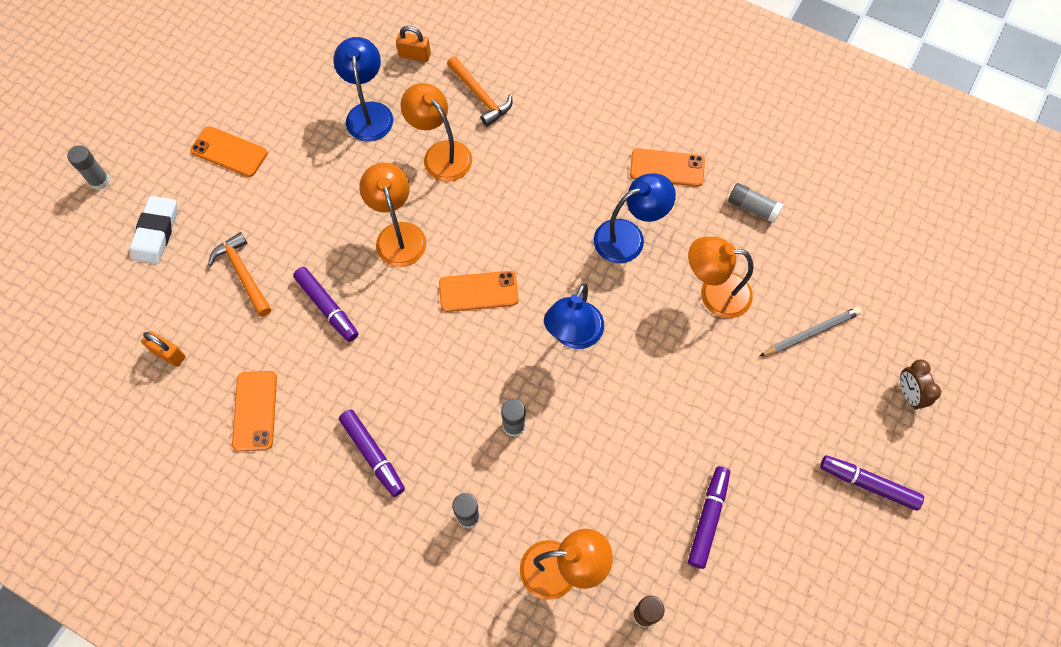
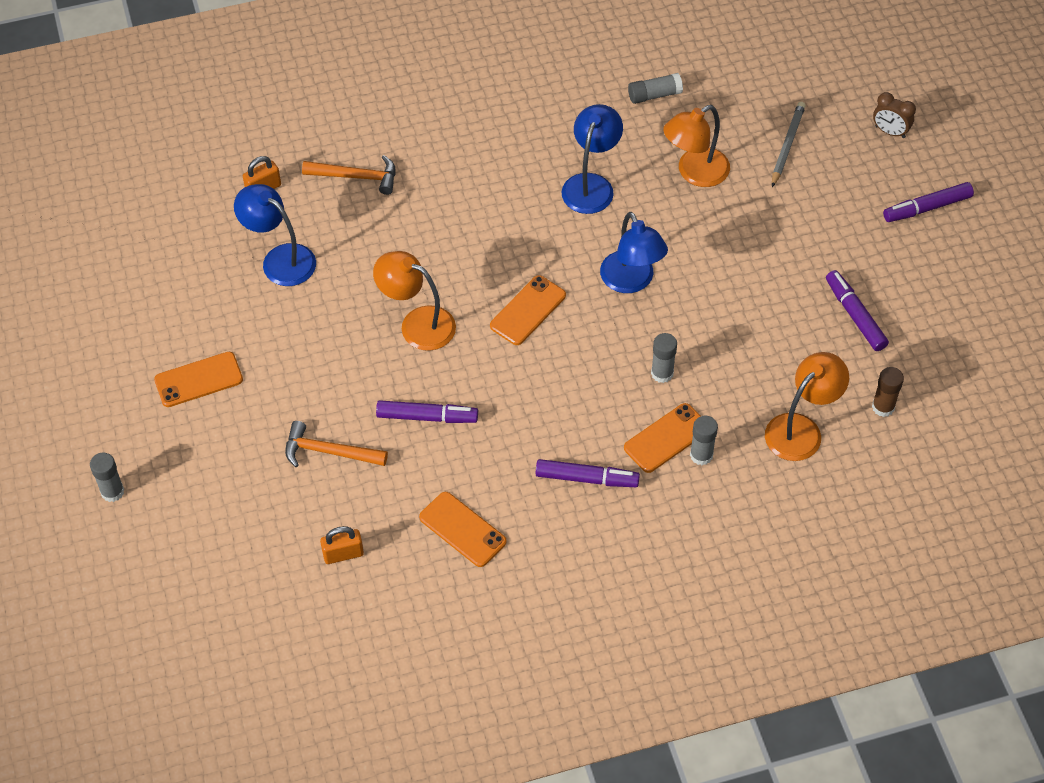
camera: 45 degrees left, 10 degrees down
white eraser [130,196,177,264] -> none
orange lamp [400,83,472,182] -> none
orange phone [630,148,705,187] -> orange phone moved to [624,403,700,473]

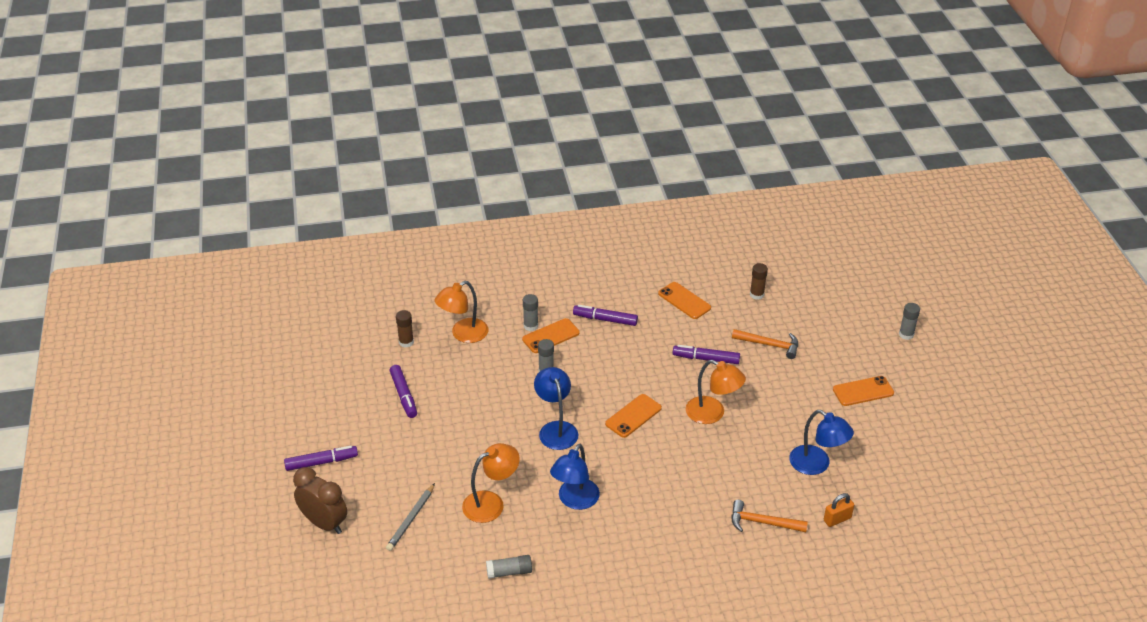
camera: 175 degrees left, 15 degrees down
orange padlock [320,526,364,564] -> brown glue stick [750,263,768,300]
brown clock [873,92,916,138] -> brown clock [293,467,347,534], size x1.71

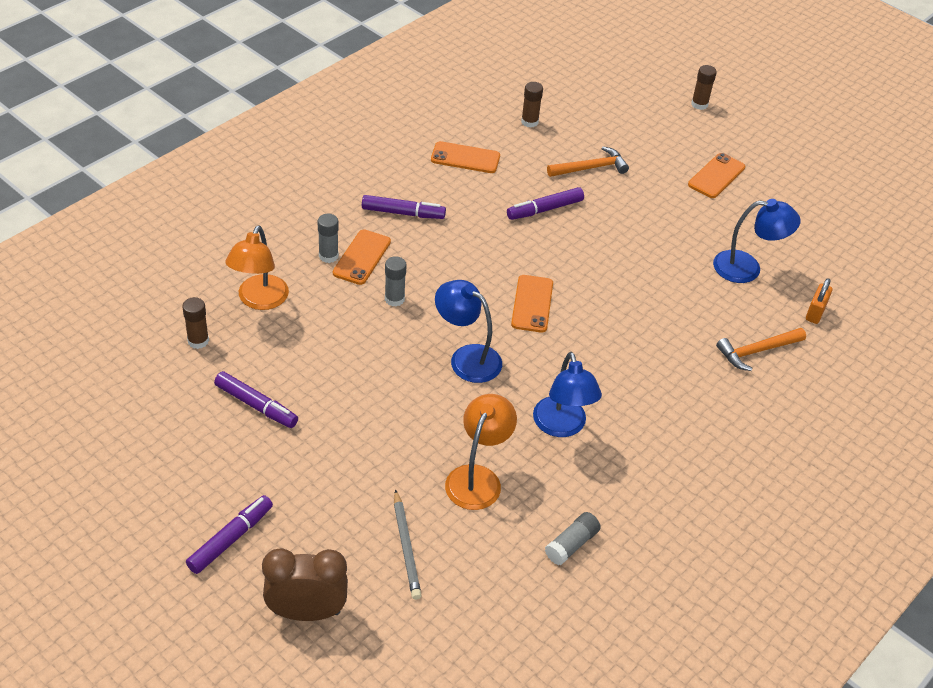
camera: 40 degrees left, 5 degrees up
purple marker [573,305,638,326] -> purple marker turned 150 degrees counterclockwise [362,195,446,219]
orange lamp [686,360,746,424] -> none
grey glue stick [899,303,920,340] -> brown glue stick [691,65,717,110]

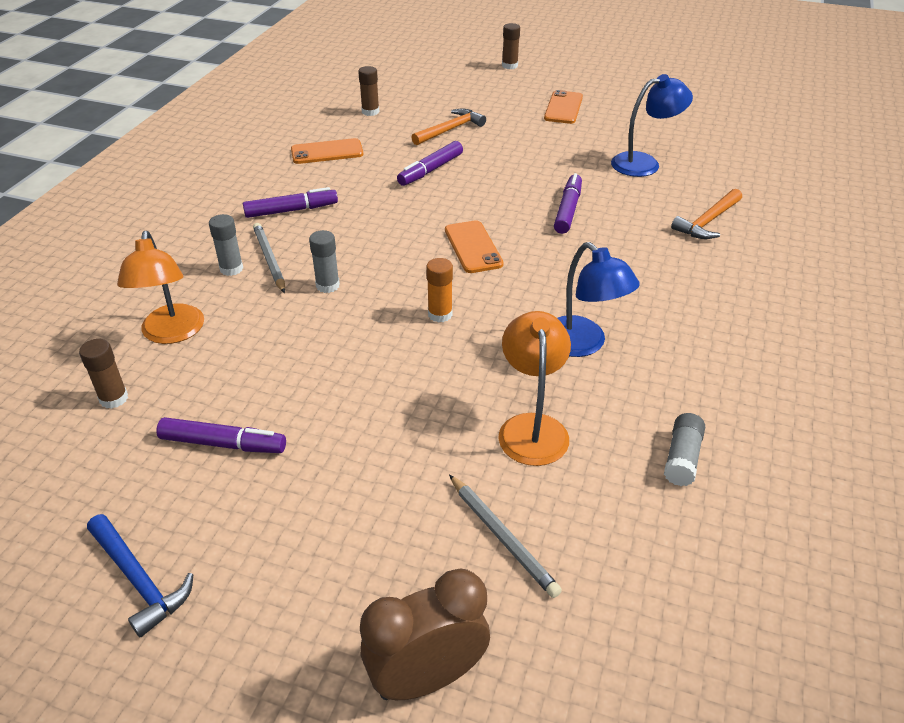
camera: 20 degrees left, 5 degrees down
purple marker [186,495,273,574] -> purple marker moved to [554,173,582,234]
orange phone [333,230,391,285] -> grey pencil [253,223,285,293]
blue lamp [435,280,502,383] -> orange glue stick [426,258,453,323]
orange padlock [806,278,832,324] -> none
none -> blue hammer [87,514,193,637]

